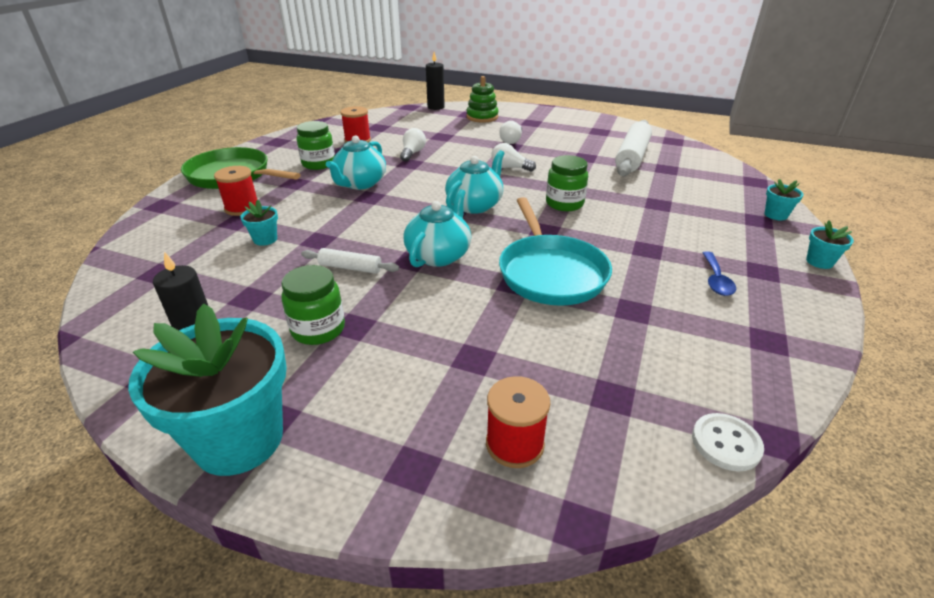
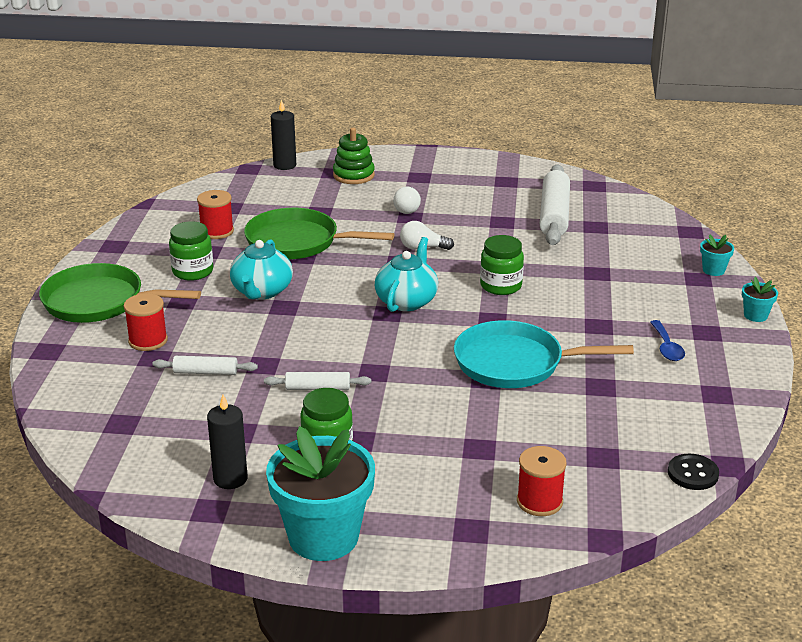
camera: 15 degrees left, 5 degrees down
turquoise flower pot [240,200,278,246] -> white rolling pin [153,356,258,375]
white light bulb [400,128,426,162] -> green pan [244,208,394,259]
turquoise teapot [404,189,471,267] -> none
turquoise pan [499,197,612,306] -> turquoise pan turned 120 degrees clockwise [454,320,634,388]
white button [692,413,764,471] -> black button [668,454,719,490]

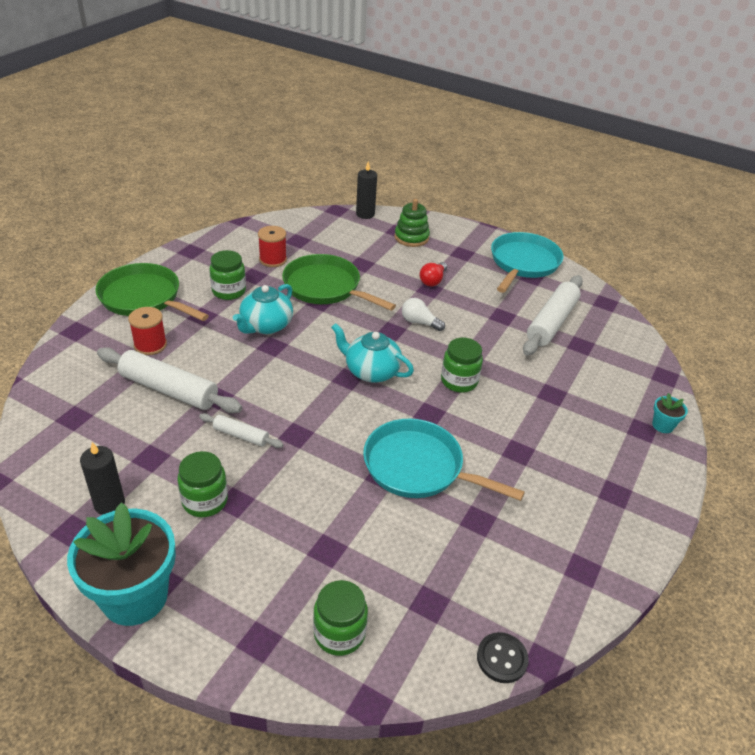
camera: 20 degrees right, 10 degrees up
white rolling pin [153,356,258,375] -> white rolling pin [97,347,242,413], size x1.92
turquoise teapot [375,237,438,312] -> turquoise teapot turned 105 degrees counterclockwise [331,323,414,383]
white light bulb [393,187,421,214] -> red light bulb [420,262,447,286]
red spool [517,446,567,516] -> green jar [313,580,368,656]
blue spoon [650,320,685,361] -> none
turquoise flower pot [742,277,778,322] -> none
none -> turquoise pan [491,232,563,293]

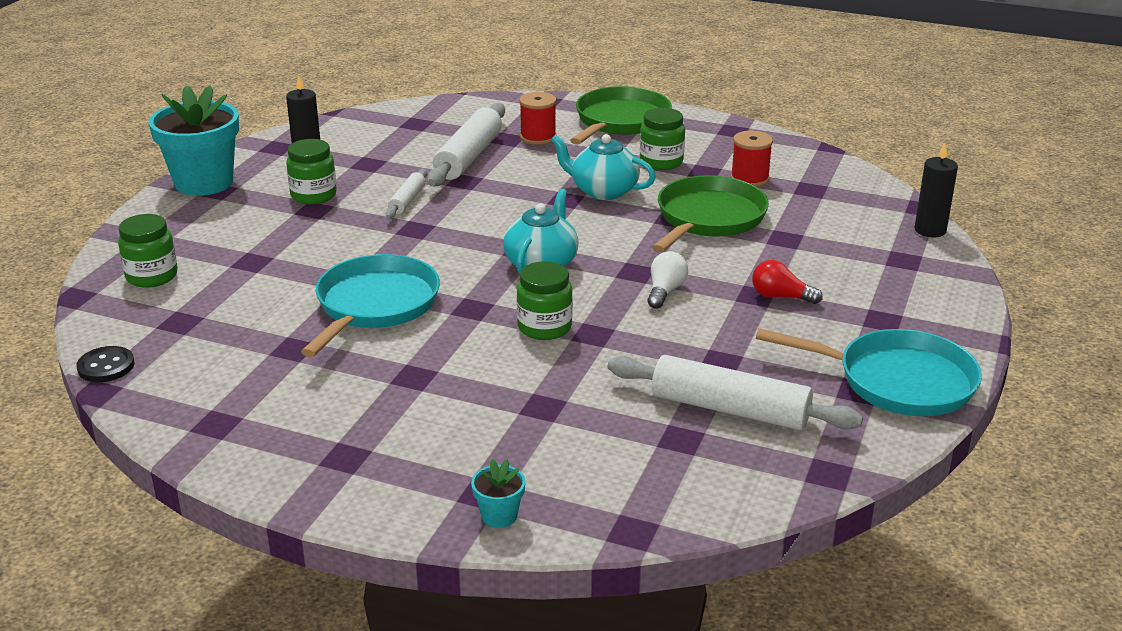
camera: 85 degrees right, 10 degrees down
green stacking toy [394,199,430,247] -> none

